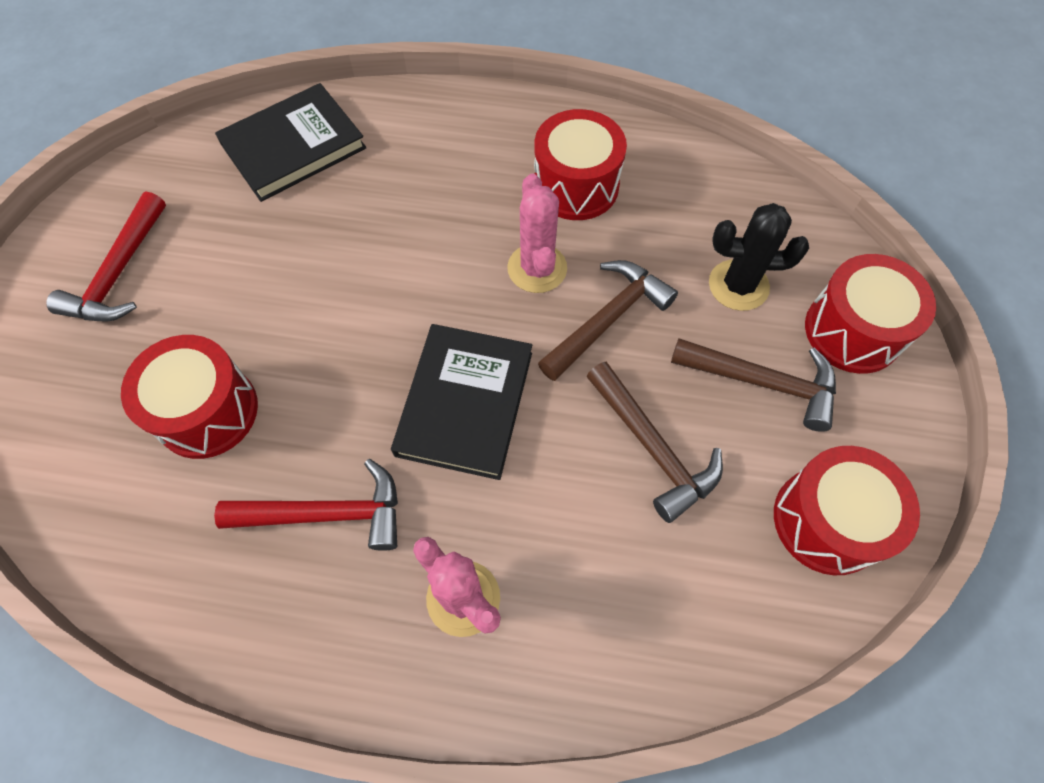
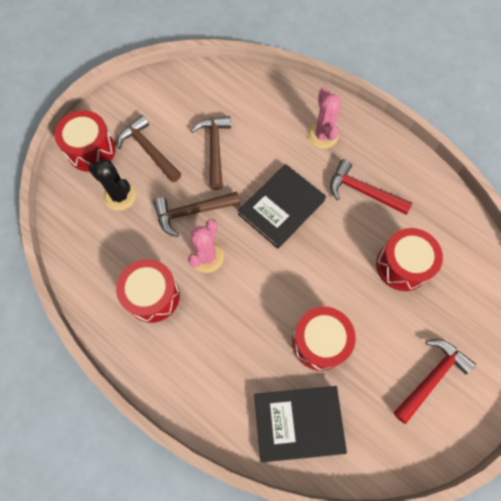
camera: 150 degrees left, 5 degrees up
red drum [774,446,920,575] -> red drum moved to [292,307,356,371]

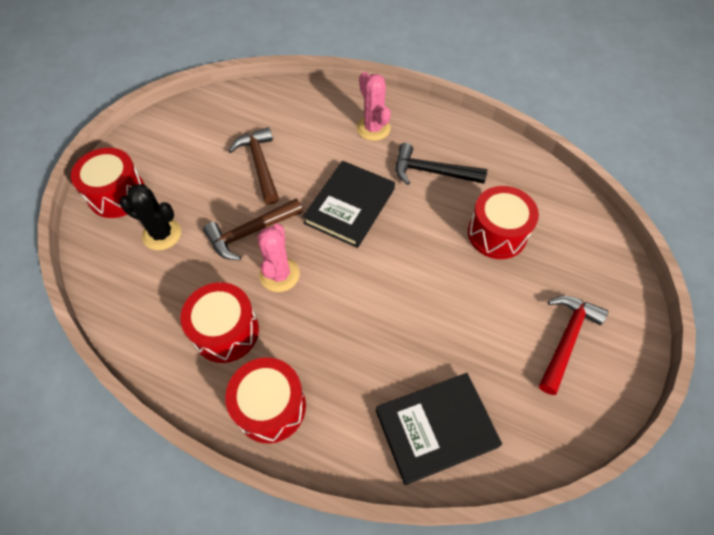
camera: 15 degrees left, 10 degrees down
brown hammer [117,115,181,182] -> none
red drum [292,307,356,371] -> red drum moved to [225,357,306,443]
red hammer [330,159,412,215] -> black hammer [396,143,487,185]

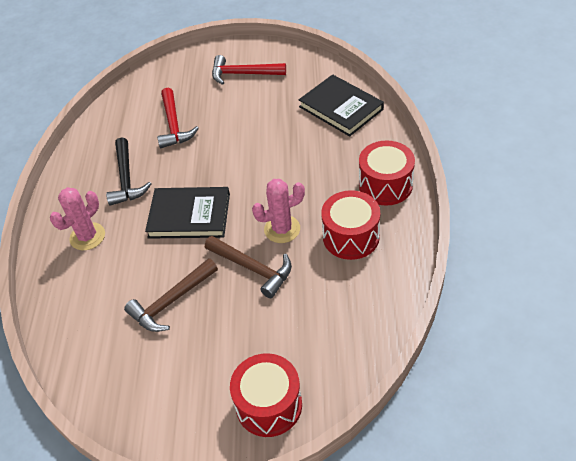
camera: 110 degrees left, 10 degrees down
black cactus [119,184,181,250] -> none
red drum [468,186,539,259] -> red hammer [157,88,199,148]

